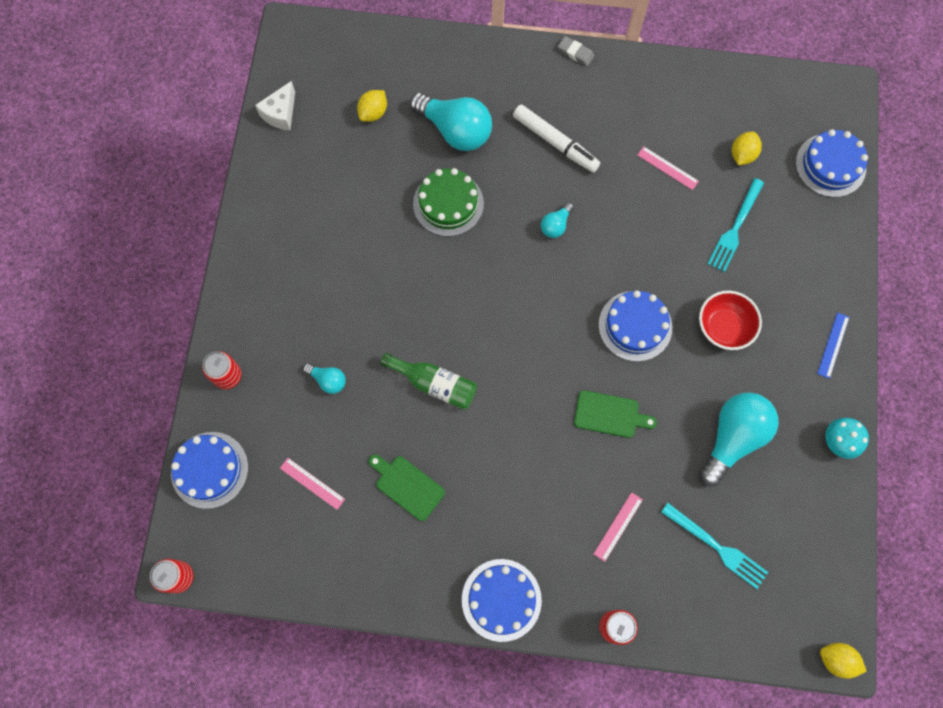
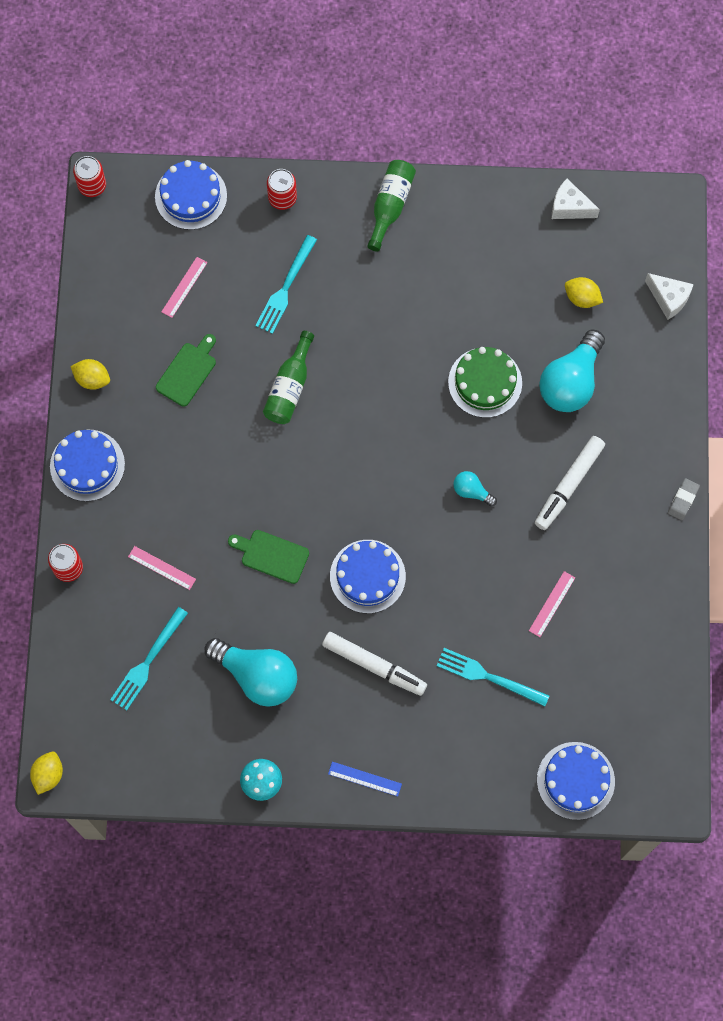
camera: 85 degrees right, 0 degrees up
turquoise light bulb [303,363,346,394] -> turquoise fork [255,235,317,334]
green cutting board [574,390,657,438] -> green cutting board turned 105 degrees clockwise [228,530,309,584]
red bowl [699,291,762,350] -> white marker [322,632,427,696]
yellow lemon [732,132,762,165] -> yellow lemon moved to [70,359,110,390]
none -> green bottle [367,160,416,251]
none -> white cheese [645,273,694,320]

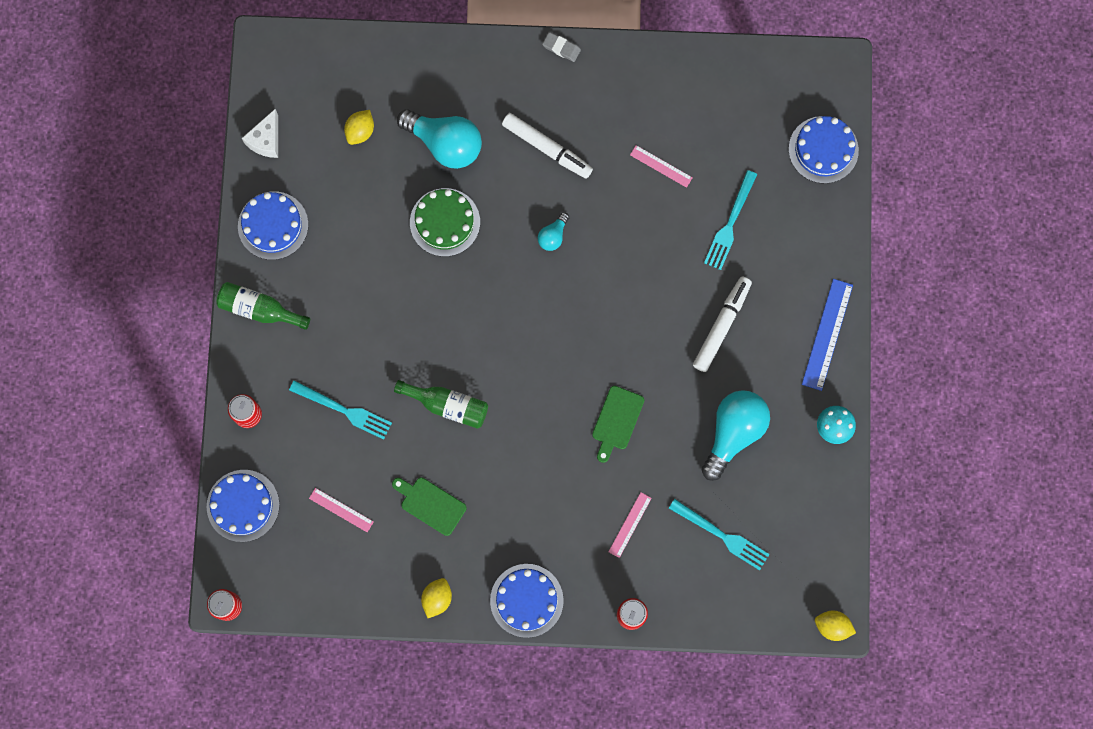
camera: 90 degrees left, 5 degrees up
blue ruler [328,762,402,797] -> blue ruler [802,279,853,391], size x1.70
blue cake [330,540,406,613] -> blue cake moved to [238,191,308,260]
white cheese [645,273,694,320] -> none

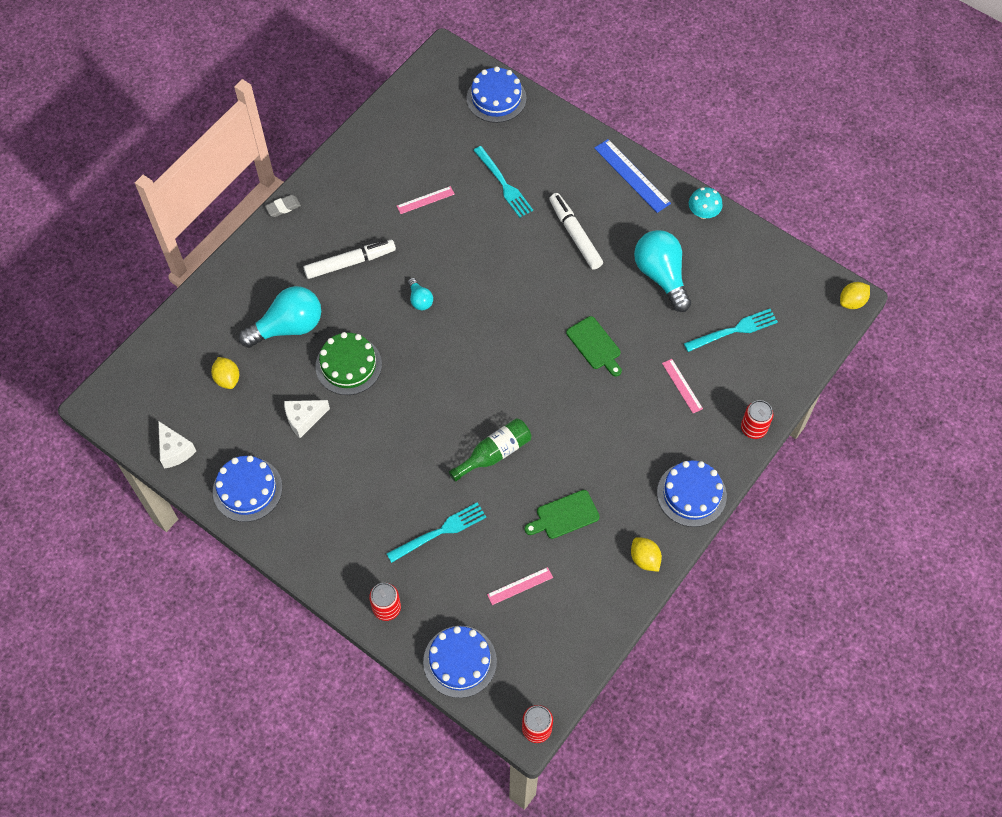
camera: 55 degrees left, 15 degrees down
green bottle [216,282,310,330] -> none
none -> white cheese [284,400,330,438]

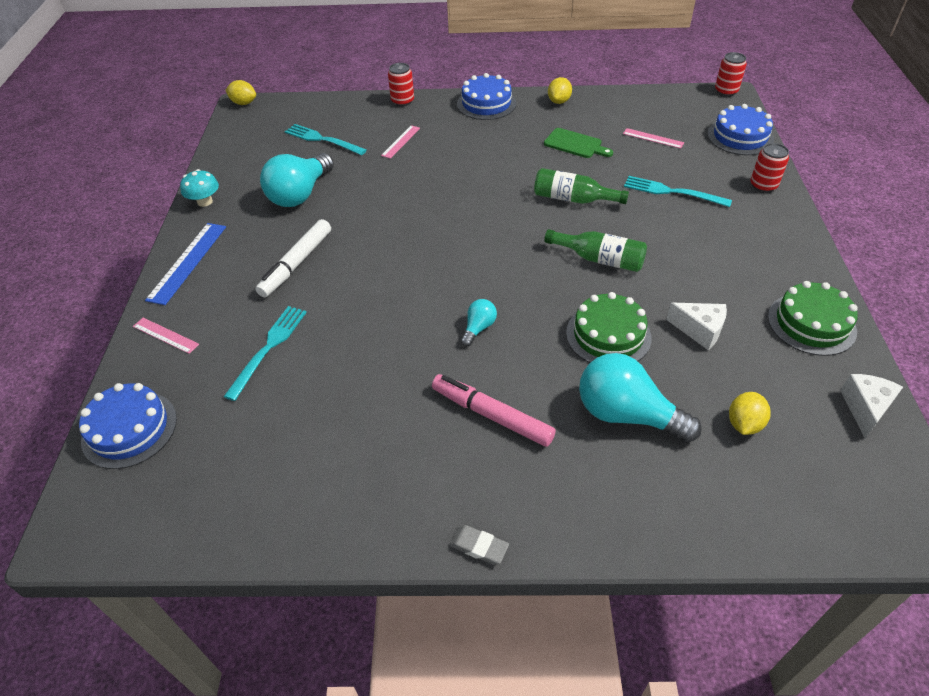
camera: 125 degrees left, 15 degrees down
blue cake [213,455,283,522] -> green cake [768,281,858,356]
white marker [303,240,396,279] -> pink marker [432,374,556,447]
pink ruler [397,186,455,214] -> pink ruler moved to [133,318,199,354]
green cutting board [566,316,622,377] -> none
none -> green bottle [544,229,647,272]

